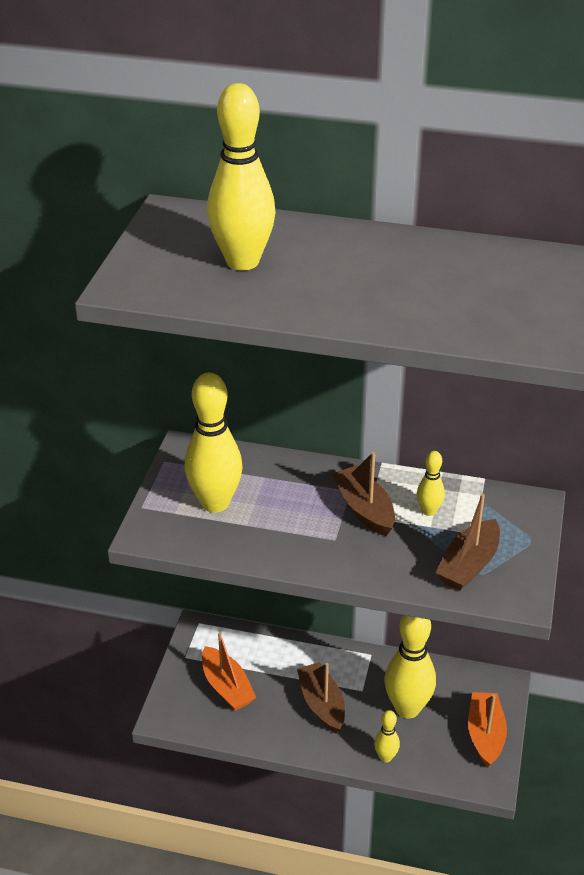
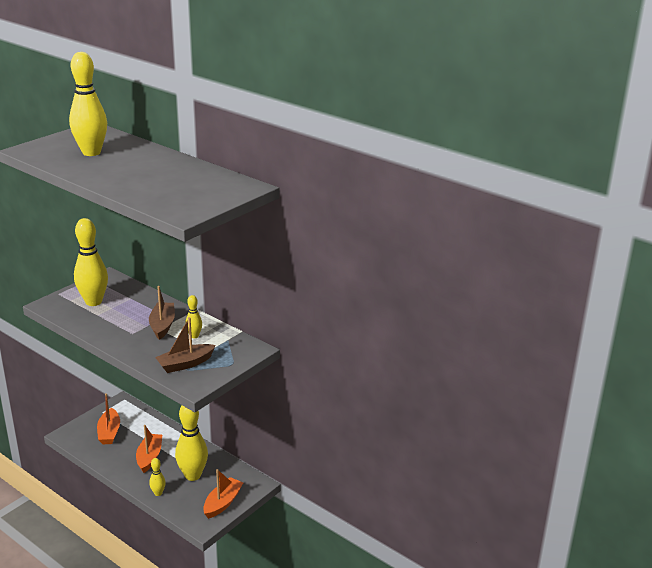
camera: 25 degrees right, 10 degrees down
brown boat [297,662,345,734] -> orange boat [136,425,162,473]

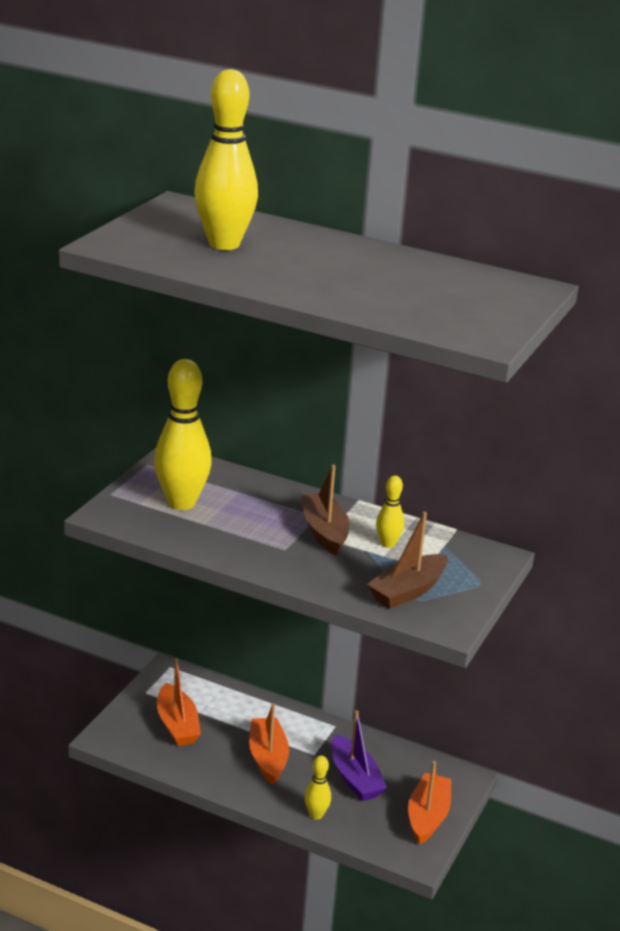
camera: 15 degrees left, 0 degrees up
yellow bowling pin [175,406,208,481] -> purple boat [331,710,387,801]

